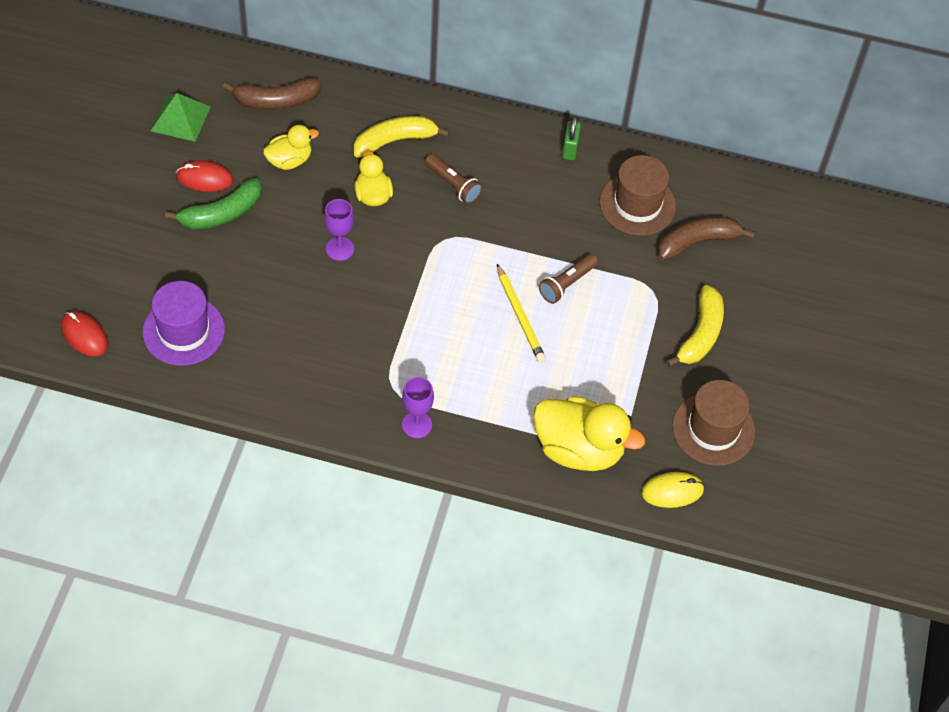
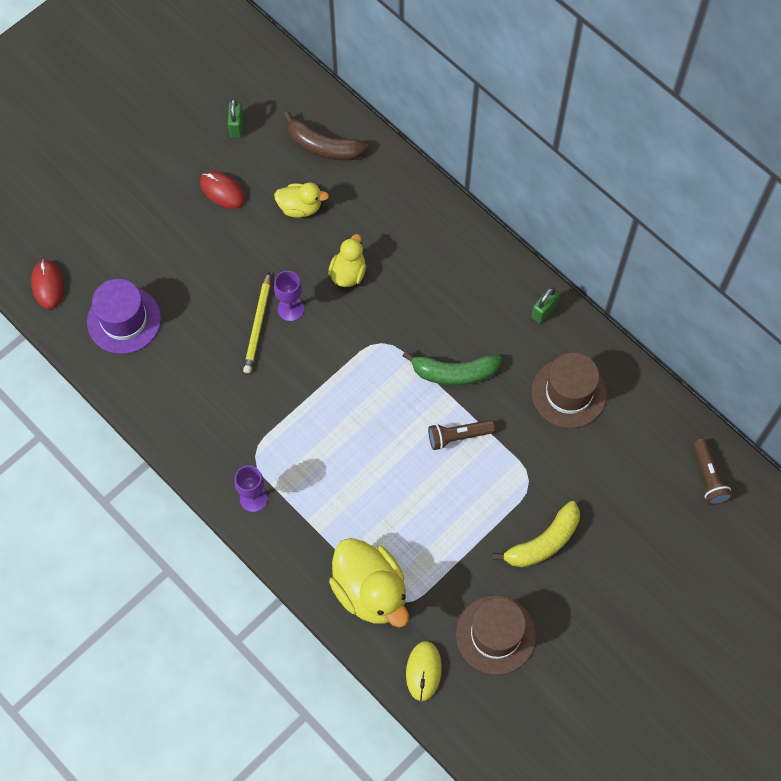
camera: 35 degrees right, 10 degrees up
green pyramid [151,93,211,142] -> green padlock [228,99,244,138]
green banana [165,178,262,230] -> green banana moved to [403,351,502,386]
yellow banana [354,116,449,158] -> none
brown flashlight [425,154,482,204] -> brown flashlight moved to [693,439,732,505]
yellow pencil [497,264,546,362] -> yellow pencil moved to [243,271,270,373]
yellow mouse [642,472,705,508] -> yellow mouse turned 75 degrees clockwise [406,641,442,701]
brown banana [658,216,754,260] -> none

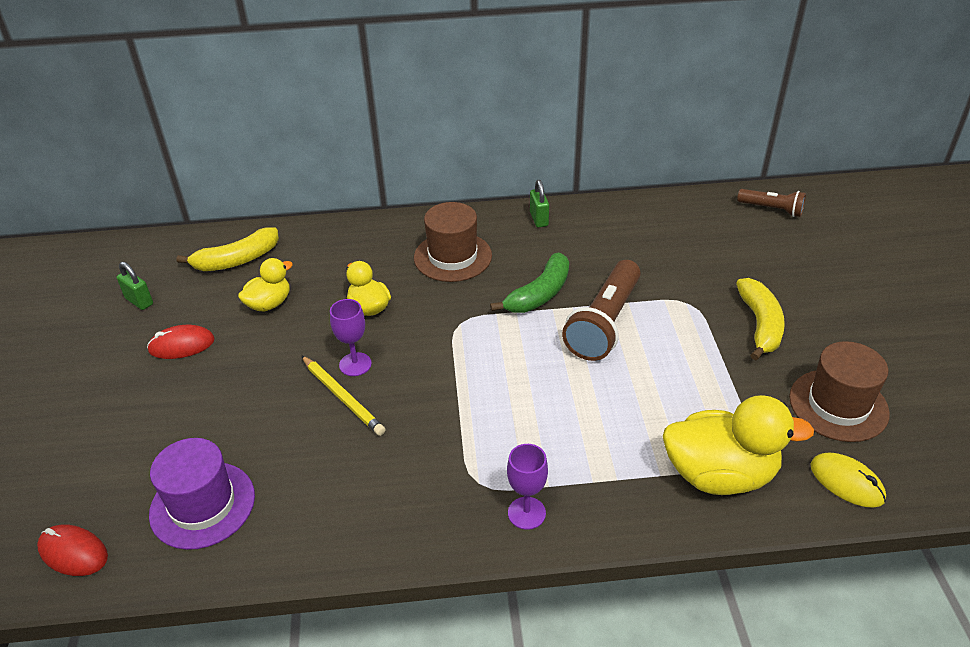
camera: 50 degrees left, 25 degrees down
brown banana [284,112,368,160] -> yellow banana [176,227,279,271]
brown flashlight [428,420,495,450] -> brown flashlight [562,260,641,361], size x1.78
brown hat [532,352,607,428] -> brown hat moved to [414,202,492,282]

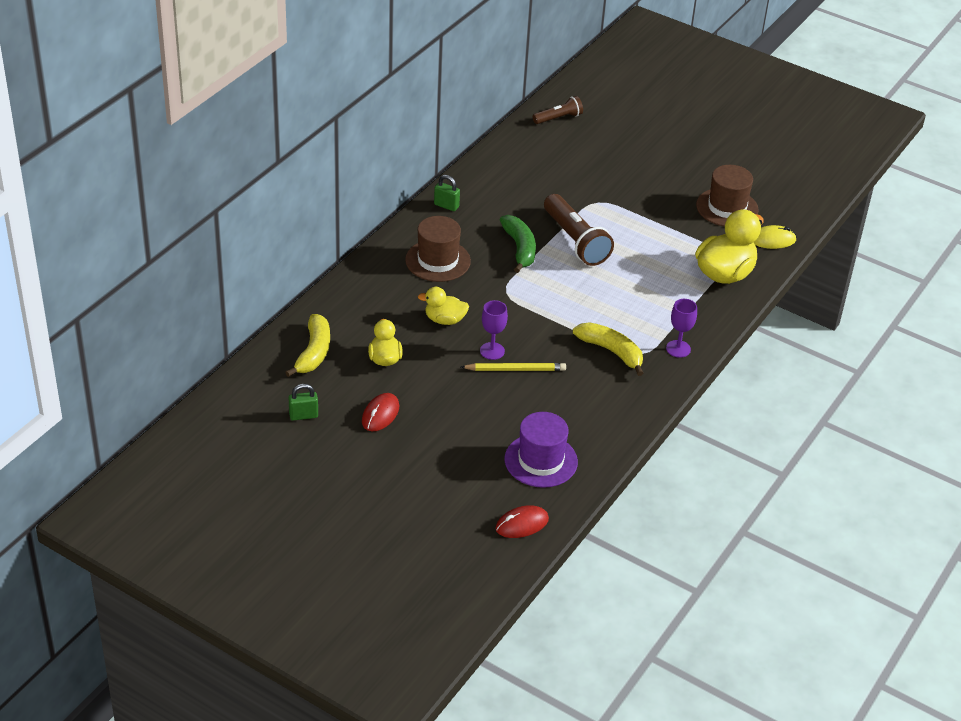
camera: 55 degrees left, 0 degrees up
yellow banana [736,278,785,361] -> yellow banana moved to [573,322,643,376]

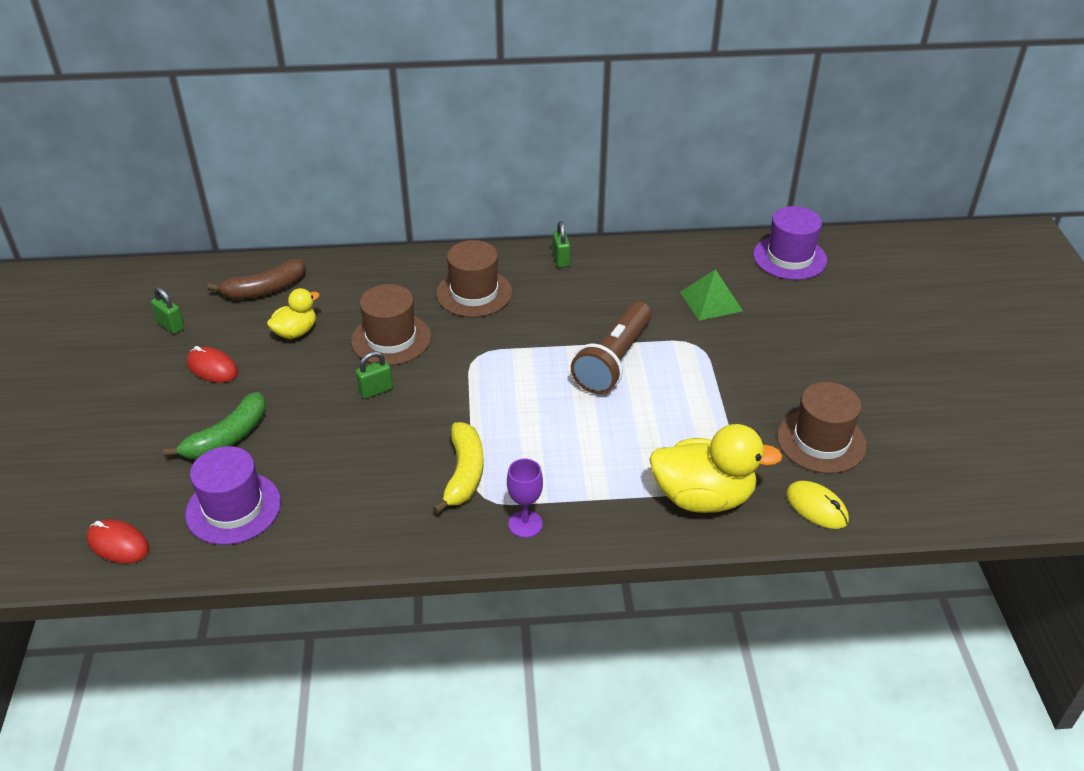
camera: 55 degrees right, 0 degrees up
yellow banana [285,314,330,377] -> brown banana [207,259,306,299]
red mouse [362,393,399,431] -> red mouse turned 45 degrees clockwise [187,346,238,383]
yellow duck [418,287,469,325] -> brown hat [351,284,431,365]
yellow pencil [461,363,566,371] -> none
purple goblet [480,300,508,360] -> green padlock [356,351,393,399]
green banana [500,215,536,273] -> green banana moved to [163,392,266,459]
brown flashlight [533,96,583,124] -> purple hat [753,206,827,280]
none -> green pyramid [680,269,743,321]

